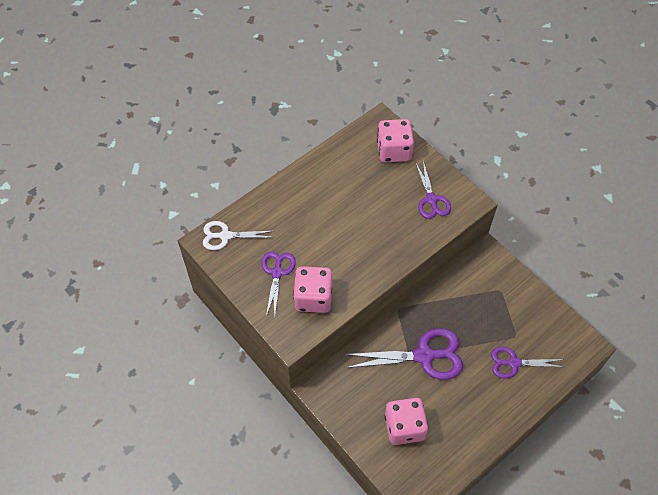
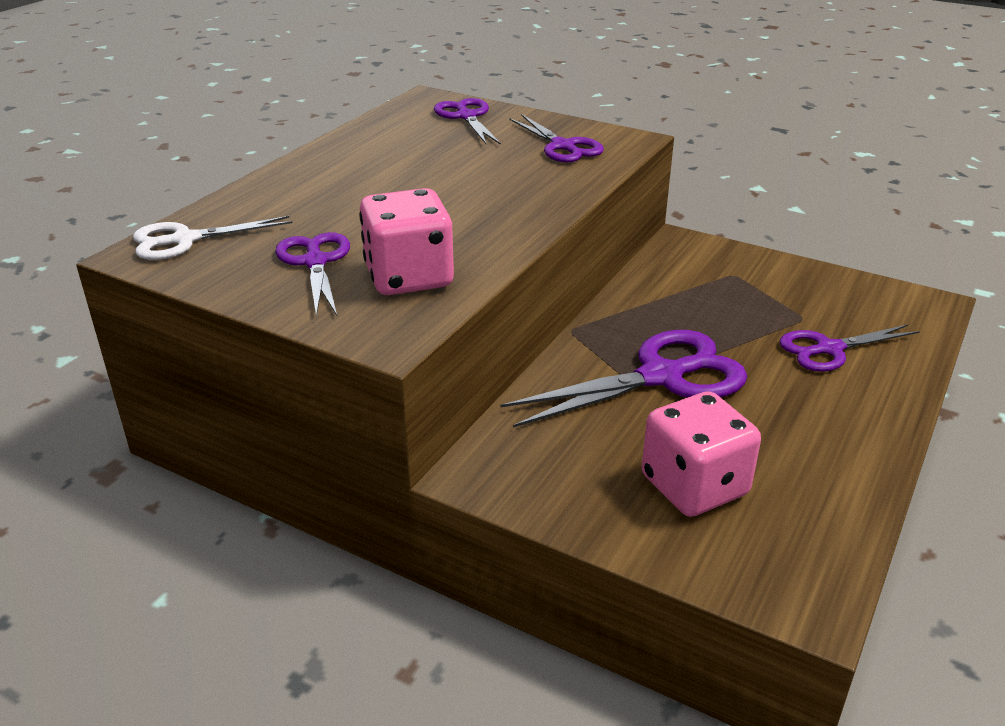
camera: 20 degrees left, 25 degrees down
pink dice [377,119,414,163] -> purple scissors [434,98,501,145]

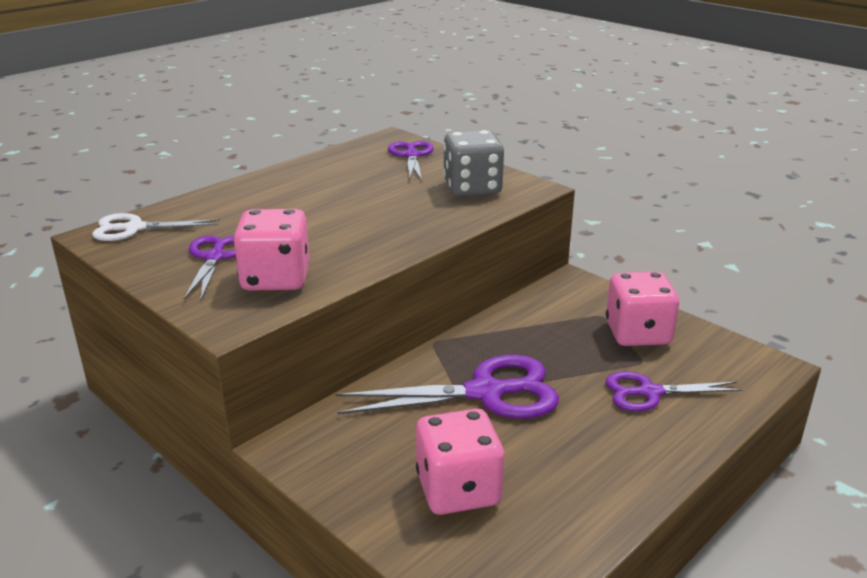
camera: 15 degrees right, 5 degrees down
purple scissors [509,114,604,163] -> grey dice [443,130,504,196]
none -> pink dice [606,271,679,346]

